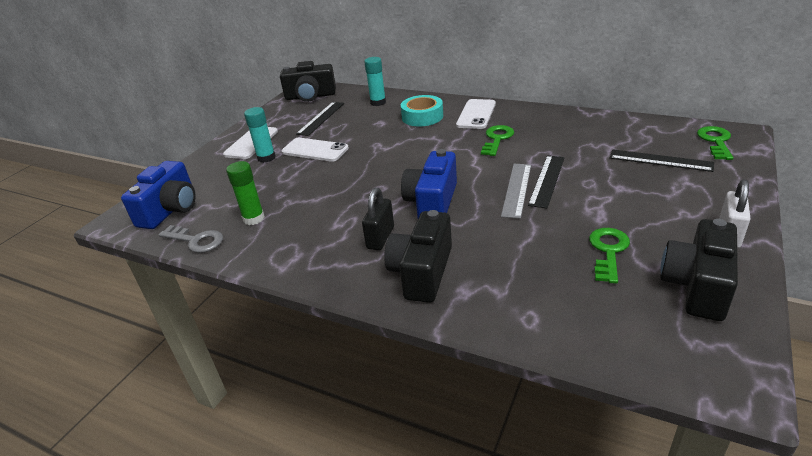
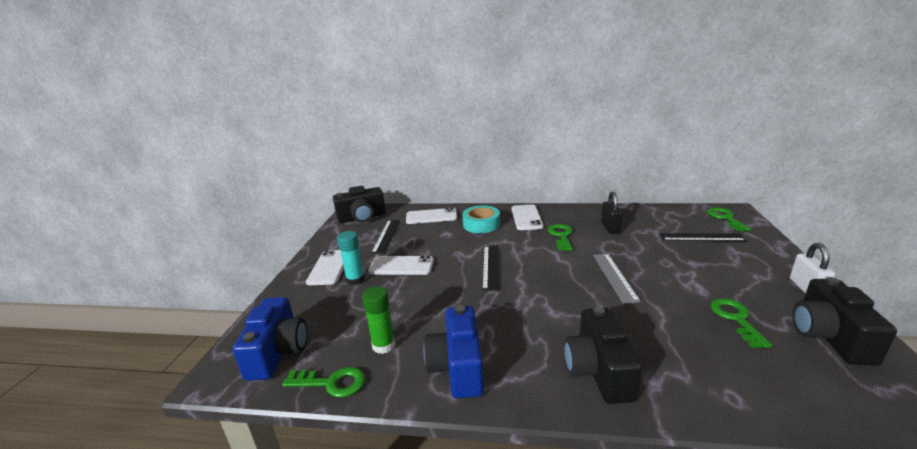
camera: 20 degrees left, 10 degrees down
grey key [158,225,223,253] -> green key [282,367,365,398]
black padlock [362,188,394,250] -> black padlock moved to [601,192,623,234]
turquoise glue stick [364,57,386,106] -> white phone [406,207,457,224]
blue camera [401,149,457,218] -> blue camera moved to [423,305,484,399]
black ruler [528,155,565,208] -> black ruler moved to [482,246,499,291]

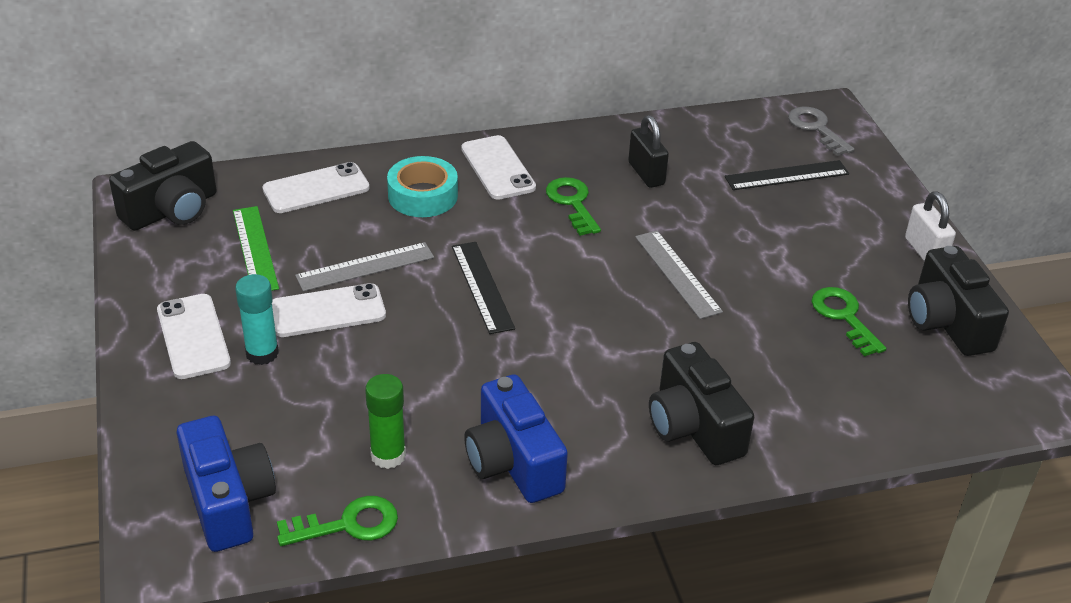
camera: 25 degrees left, 15 degrees up
black ruler [371,220,400,254] -> green ruler [233,206,279,291]
green key [707,207,751,232] -> grey key [788,107,855,156]
none -> grey ruler [295,242,434,291]

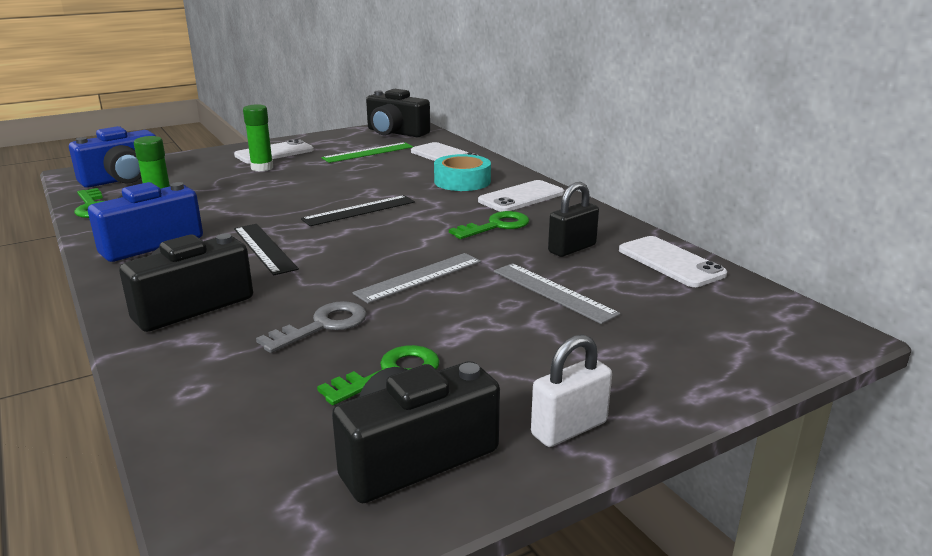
camera: 75 degrees right, 15 degrees down
turquoise glue stick [235,274,279,365] -> green glue stick [243,104,273,172]
white phone [272,283,386,337] -> white phone moved to [619,236,727,287]
grey ruler [295,242,434,291] -> grey ruler moved to [494,263,620,324]
black ruler [725,160,849,190] -> black ruler moved to [234,224,299,275]
grey key [788,107,855,156] -> grey key moved to [256,301,367,353]

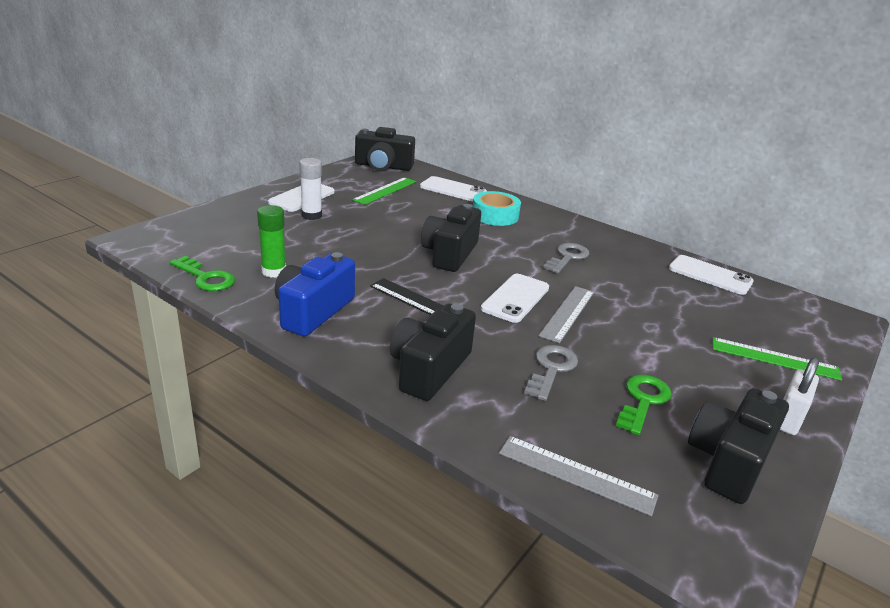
camera: 25 degrees left, 5 degrees up
blue camera [69,126,156,188] -> none
green glue stick [243,104,273,172] -> white glue stick [299,158,322,220]
black ruler [301,195,415,226] -> black camera [421,204,481,272]
green key [449,211,529,239] -> grey key [543,243,589,274]
white phone [478,180,564,212] -> white phone moved to [481,274,549,323]
grey ruler [494,263,620,324] -> grey ruler moved to [499,436,659,516]
black padlock [548,182,599,257] -> none
none -> green ruler [713,337,842,381]

